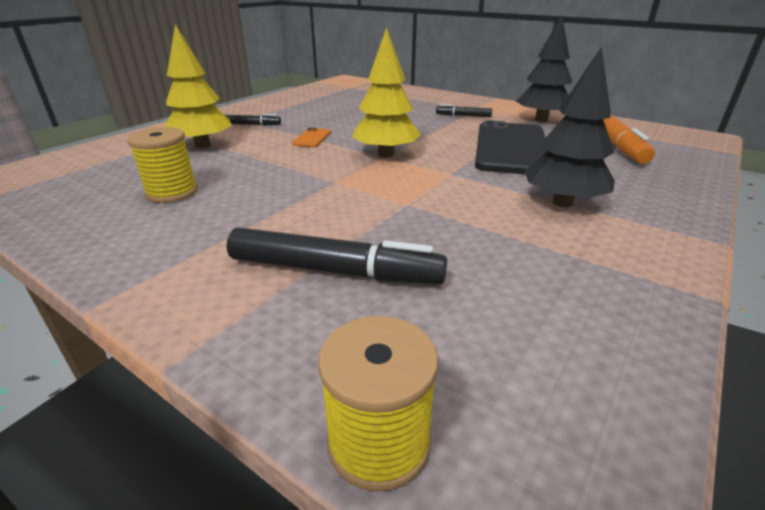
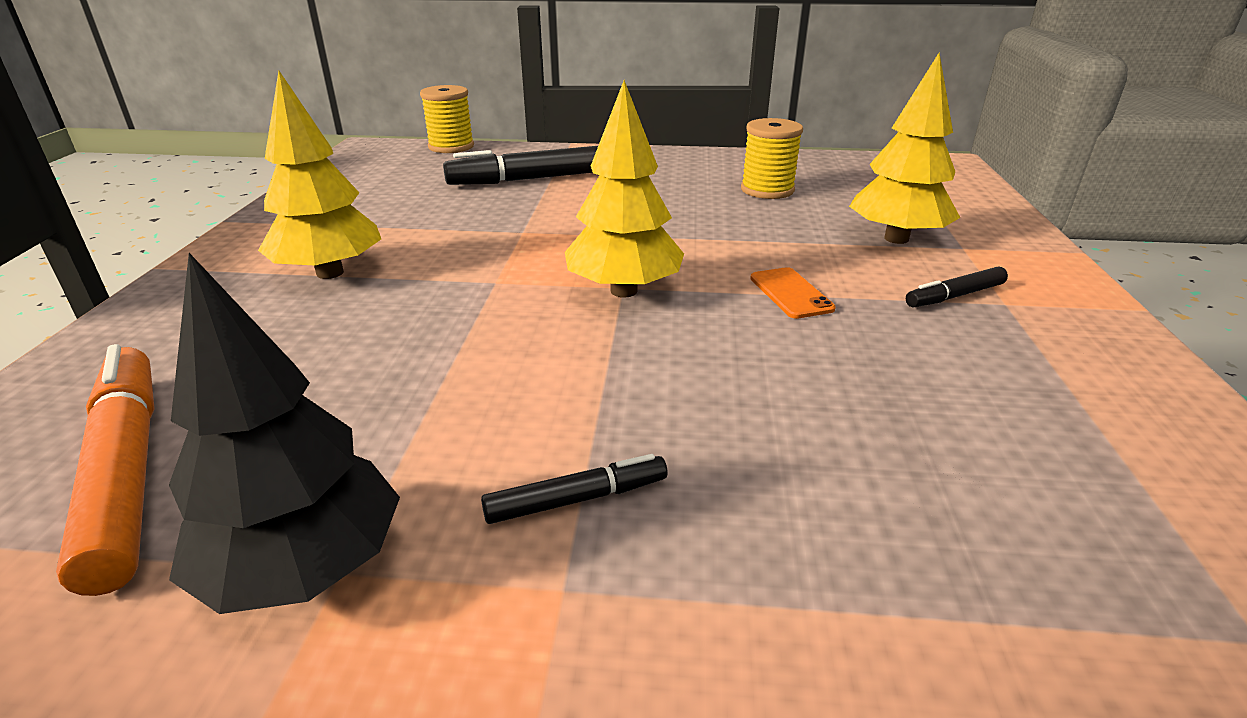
camera: 150 degrees right, 0 degrees up
black phone [475,120,548,174] -> none
black tree [524,47,615,207] -> yellow tree [258,71,381,279]

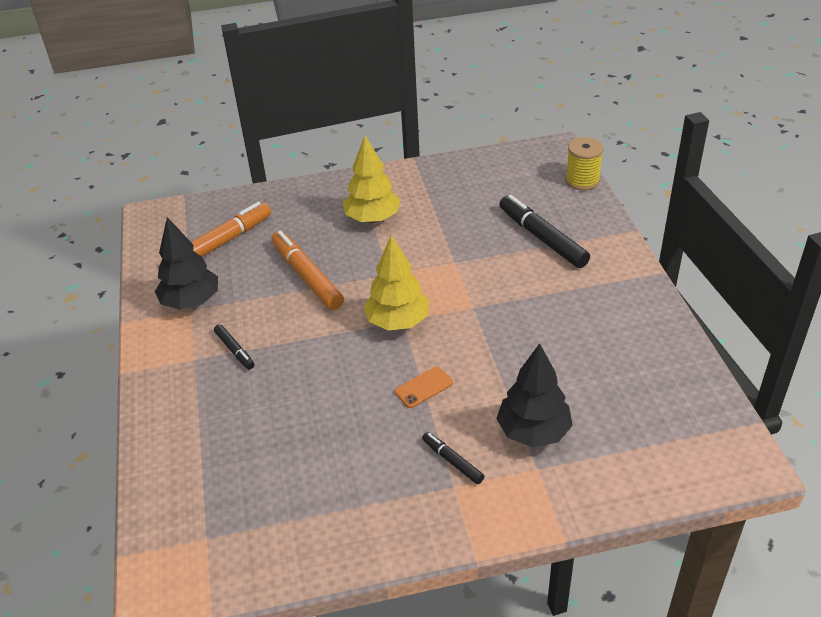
camera: 75 degrees right, 10 degrees up
yellow spool [741,118,803,199] -> none
yellow tree [849,53,961,244] -> black tree [496,343,573,447]
none -> orange marker [271,231,344,310]

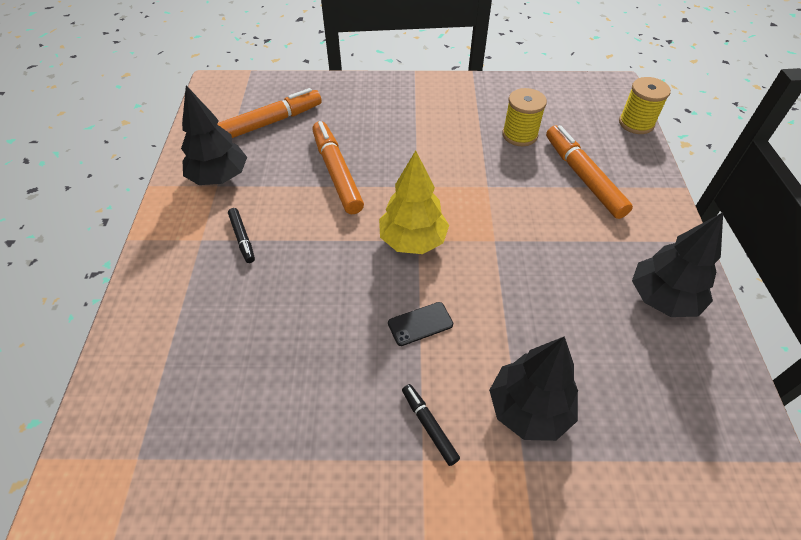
camera: 10 degrees right, 10 degrees up
yellow tree [343,136,400,223] -> none
orange phone [394,367,453,408] -> black phone [388,302,453,346]
black marker [499,195,590,268] -> orange marker [546,125,633,219]
none -> yellow spool [502,88,547,146]
none -> black tree [632,212,723,317]

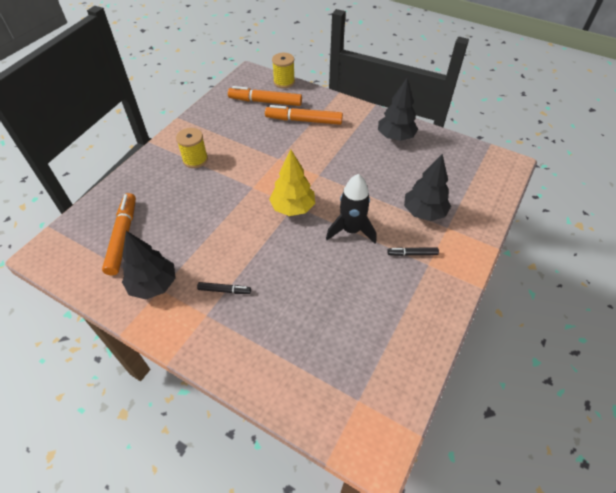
camera: 60 degrees left, 0 degrees up
orange marker [312,121,364,214] -> orange marker moved to [228,86,302,106]
black phone [388,302,453,346] -> black rocket [326,174,376,244]
yellow spool [502,88,547,146] -> yellow spool moved to [176,128,208,168]

